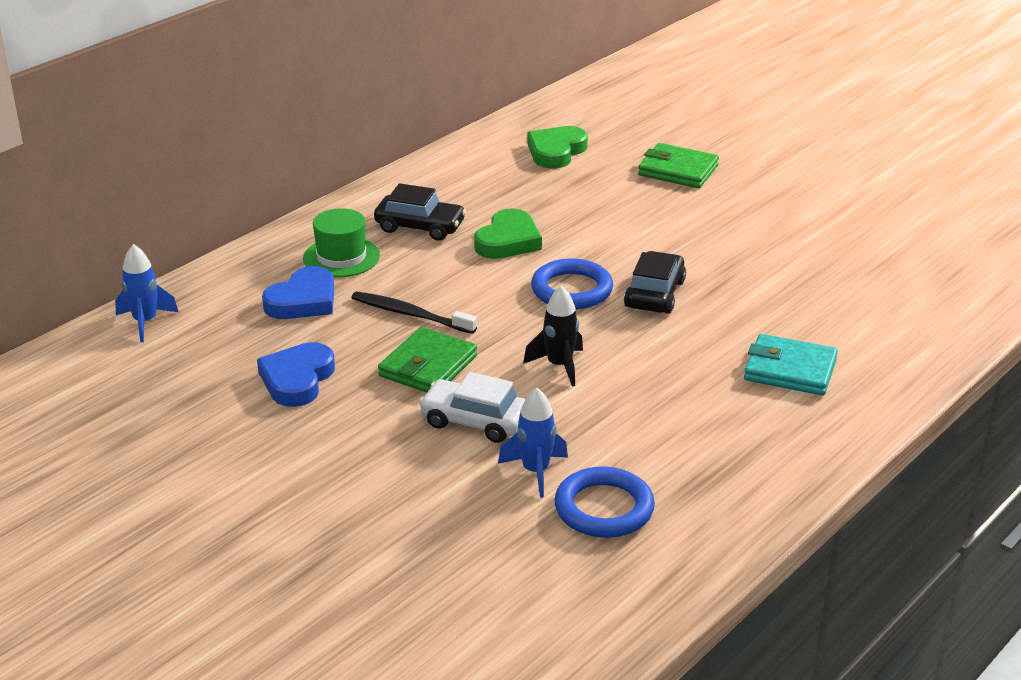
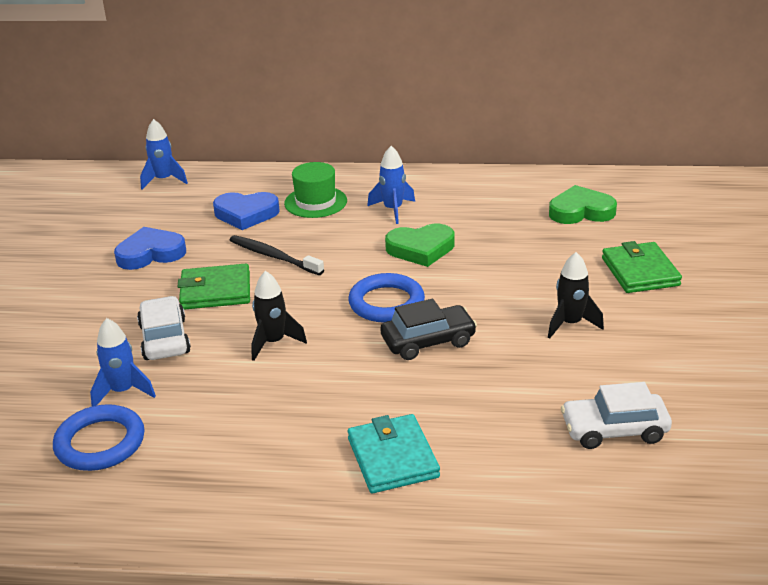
camera: 55 degrees right, 0 degrees up
black toothbrush [352,291,477,334] -> black toothbrush turned 45 degrees counterclockwise [230,235,324,275]
black car [374,183,466,241] -> blue rocket [367,146,415,224]
none -> black rocket [548,252,604,338]
none -> white car [561,382,672,449]

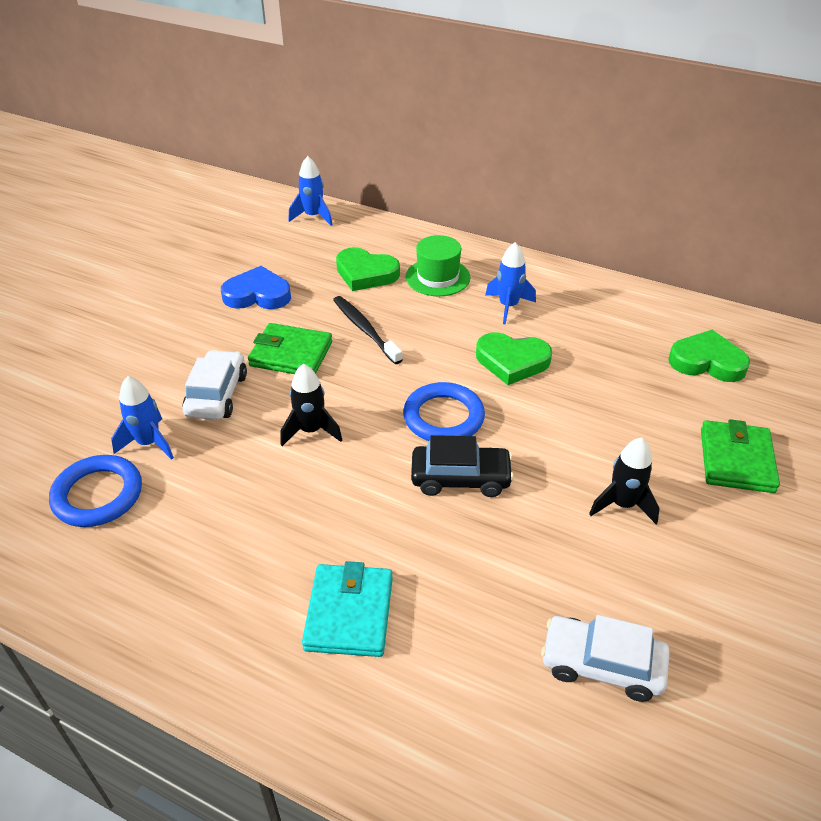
camera: 20 degrees right, 10 degrees up
blue heart [213,192,280,230] -> green heart [336,247,400,291]

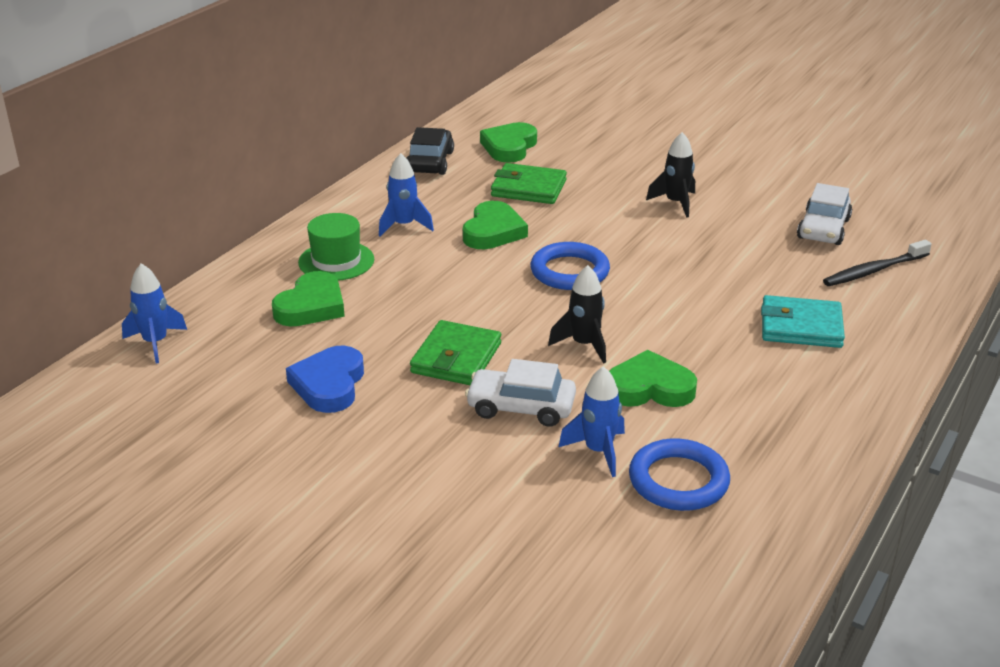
camera: 85 degrees left, 10 degrees down
black toothbrush [333,296,403,364] -> black toothbrush moved to [823,240,932,286]
black car [411,435,514,497] -> black car moved to [407,127,454,175]
green wallet [701,419,780,493] -> green wallet moved to [491,163,567,204]
none -> green heart [609,350,697,407]

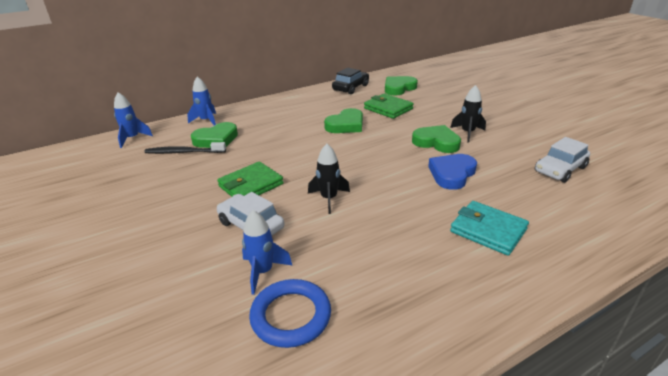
camera: 30 degrees right, 0 degrees up
blue heart [286,346,364,413] -> blue heart moved to [428,154,477,190]
green hat [298,213,374,281] -> none
blue rocket [379,153,434,237] -> blue rocket moved to [187,77,216,126]
blue ring [530,242,610,290] -> none
green heart [609,350,697,407] -> green heart moved to [412,125,461,153]
black toothbrush [823,240,932,286] -> black toothbrush moved to [144,142,226,154]

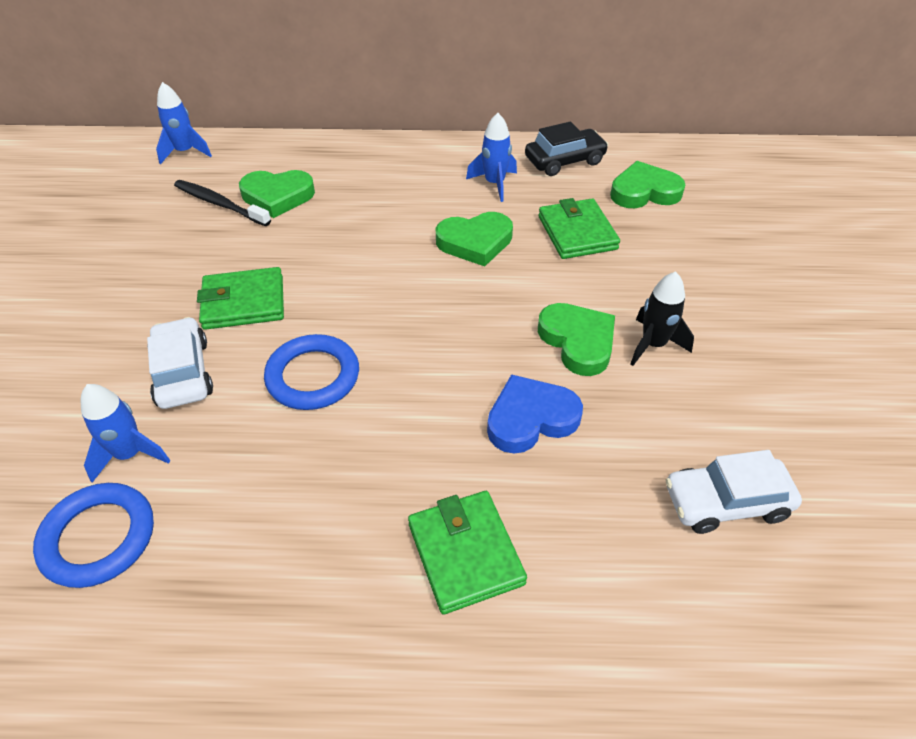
camera: 30 degrees right, 15 degrees up
blue rocket [187,77,216,126] -> blue rocket moved to [466,113,517,202]
black rocket [308,144,350,214] -> blue ring [264,334,359,410]
turquoise wallet [450,201,529,256] -> green wallet [408,491,527,615]

